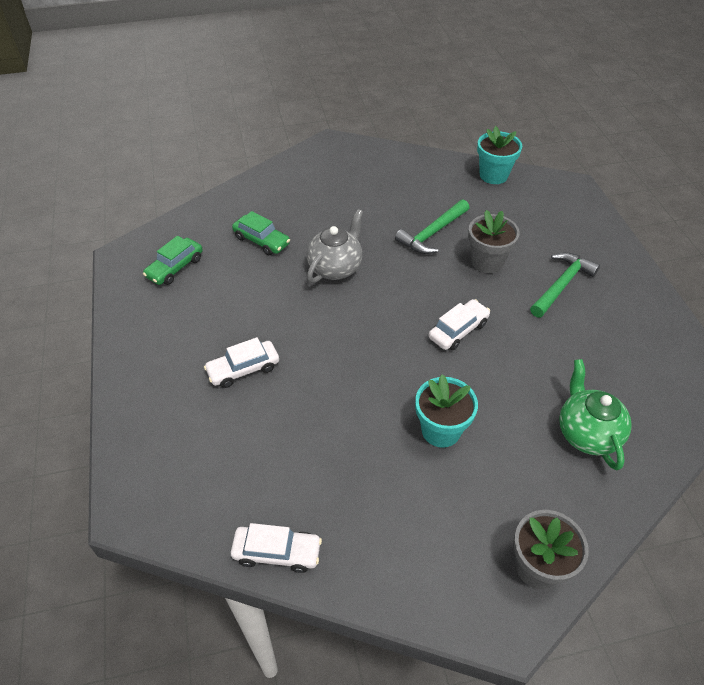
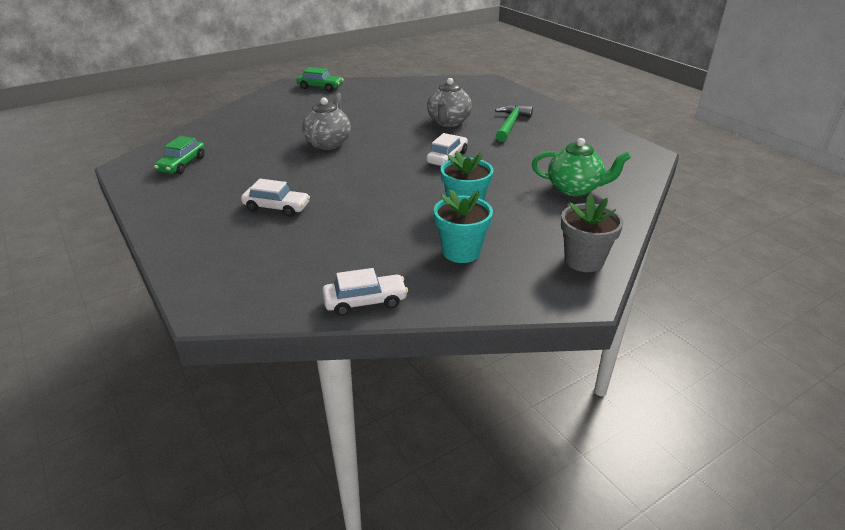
camera: 20 degrees left, 15 degrees down
white car [204,337,279,388] -> white car turned 120 degrees counterclockwise [241,179,310,217]
green car [232,211,290,255] -> green car moved to [297,67,344,92]
green hammer [395,199,469,254] -> none
grey flower pot [468,210,520,273] -> grey teapot [427,78,472,127]
turquoise flower pot [477,126,522,184] -> turquoise flower pot moved to [434,189,493,263]
green teapot [559,359,632,470] -> green teapot turned 135 degrees clockwise [532,138,631,196]

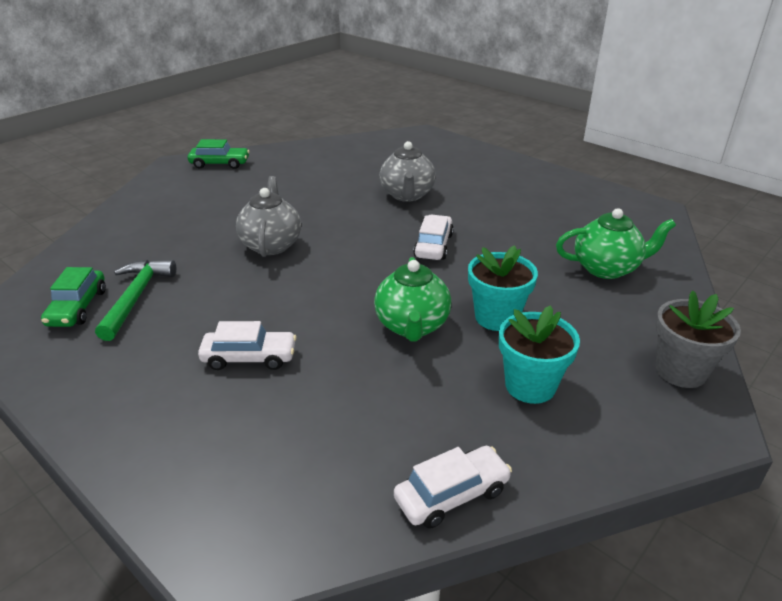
camera: 15 degrees left, 0 degrees up
green hammer [495,105,533,142] -> green hammer moved to [95,260,176,341]
none -> green teapot [374,257,451,341]

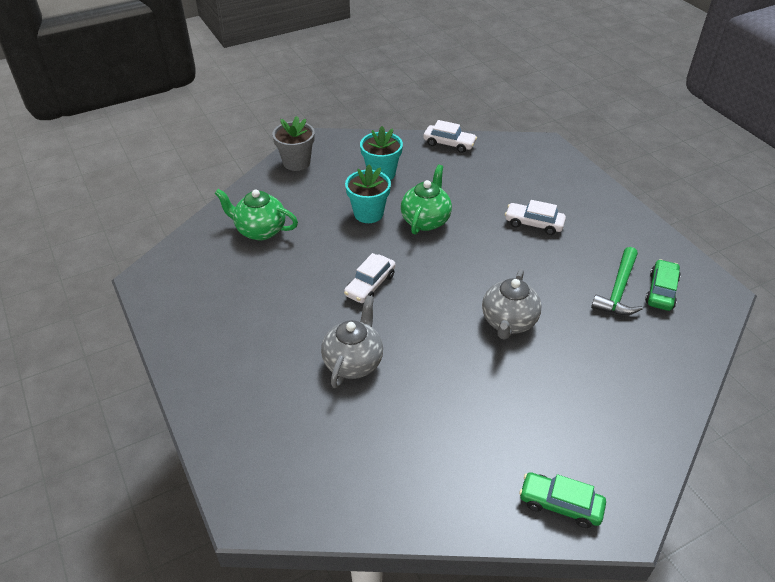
camera: 160 degrees left, 10 degrees up
white car [394,446,512,529] -> white car turned 150 degrees counterclockwise [423,120,477,153]

